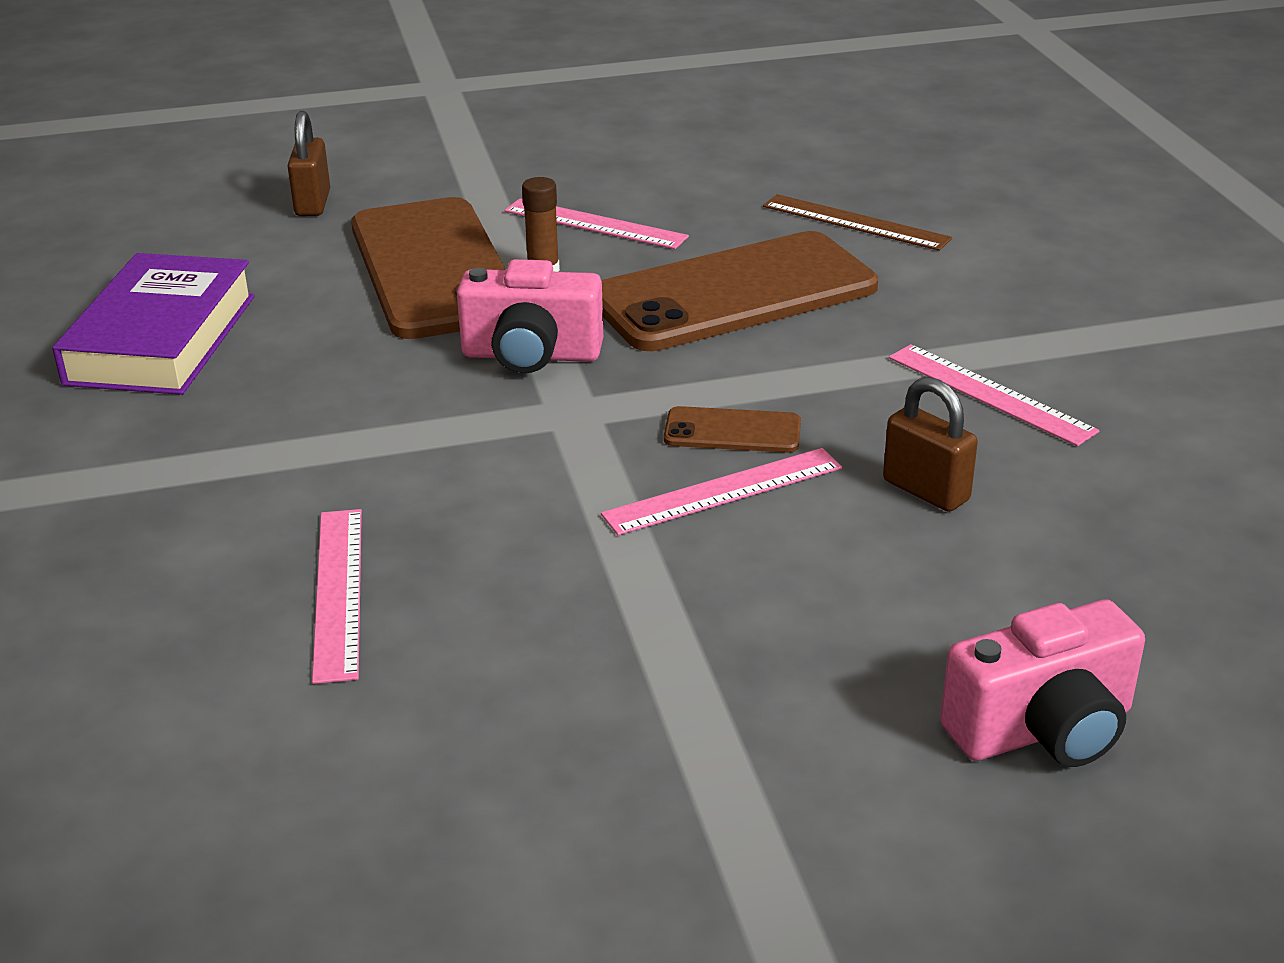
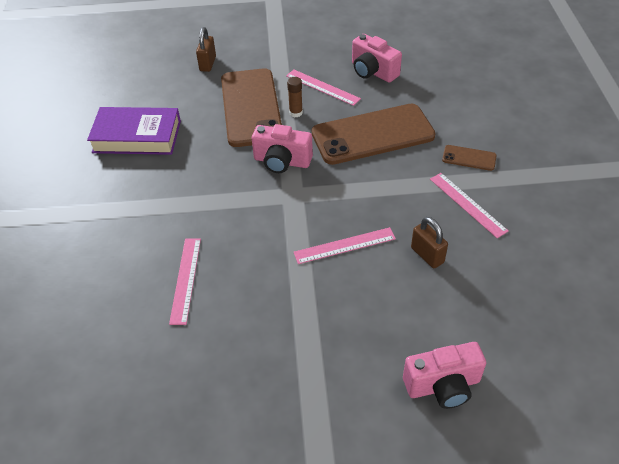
camera: 10 degrees right, 15 degrees up
purple book [52,253,255,395] -> purple book turned 75 degrees clockwise [87,107,181,155]
brown phone [664,406,801,453] -> brown phone moved to [442,145,497,171]
brown ruler [763,194,952,251] -> none
none -> pink camera [352,34,402,83]

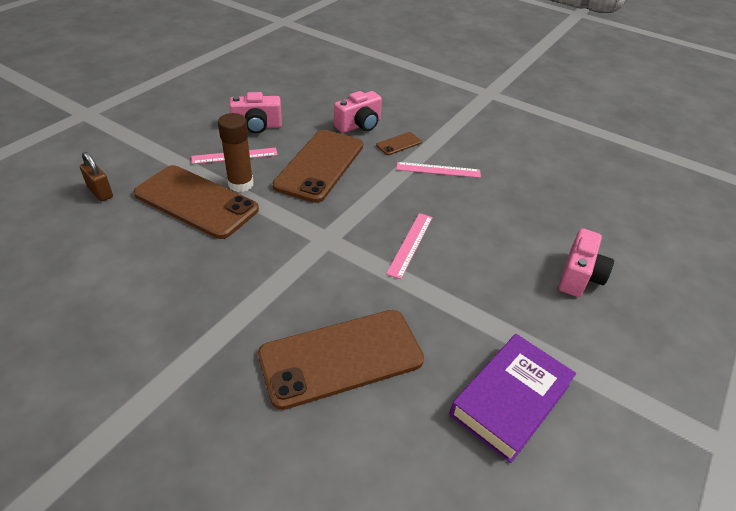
camera: 55 degrees left, 5 degrees down
purple book [87,107,181,155] -> purple book moved to [449,334,576,463]
pink ruler [169,239,201,325] -> brown phone [258,310,424,410]
pink camera [252,124,313,173] -> pink camera moved to [334,91,382,133]
brown glue stick [287,77,303,117] -> brown glue stick [218,113,253,192], size x1.78
brown padlock [411,217,448,268] -> none

